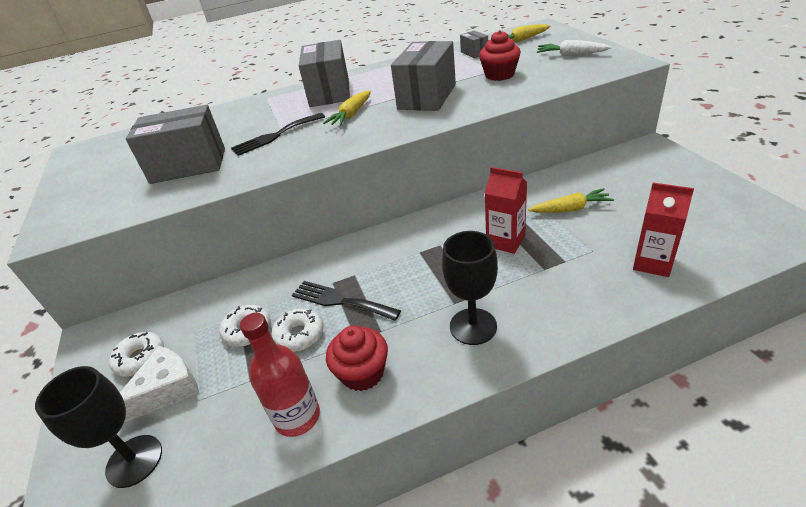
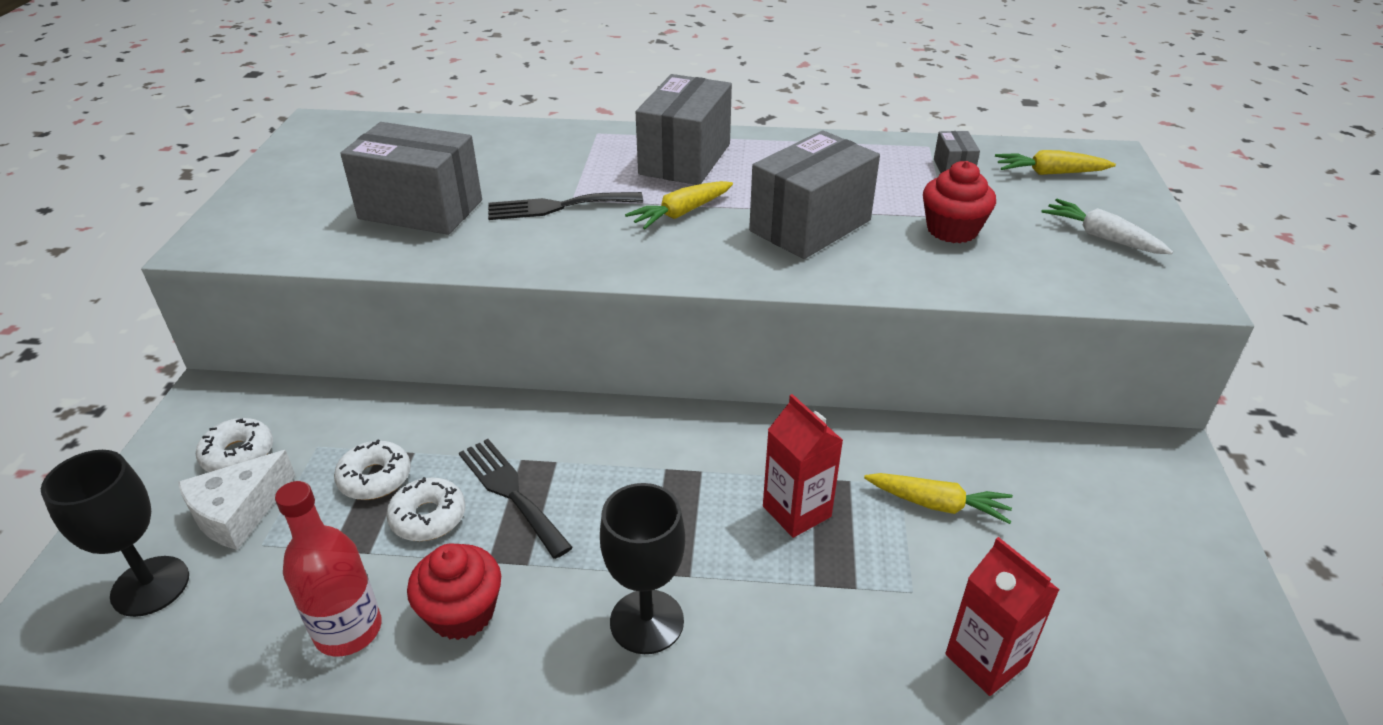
camera: 20 degrees right, 0 degrees up
white cheese [120,346,199,423] -> white cheese turned 150 degrees clockwise [178,450,296,550]

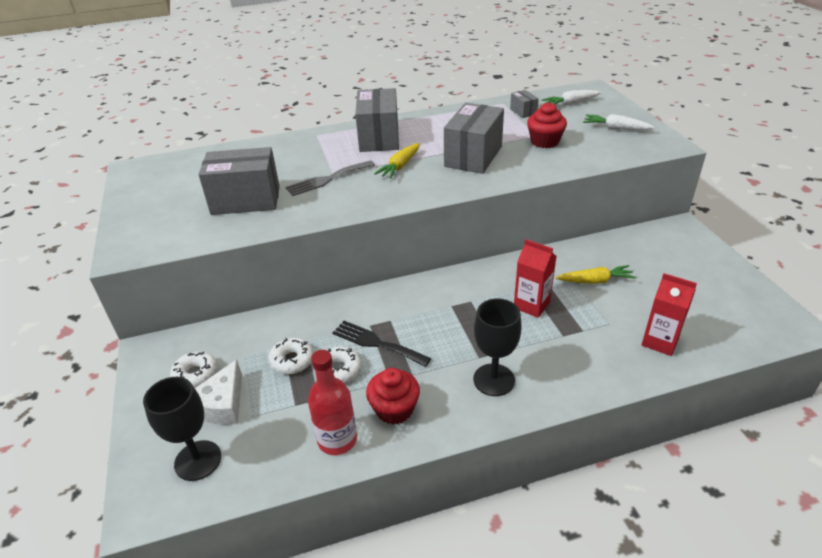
camera: 20 degrees left, 0 degrees up
black fork [488,192,643,220] -> grey fork [286,160,375,196]
yellow carrot [995,150,1116,175] -> white carrot [542,90,601,106]

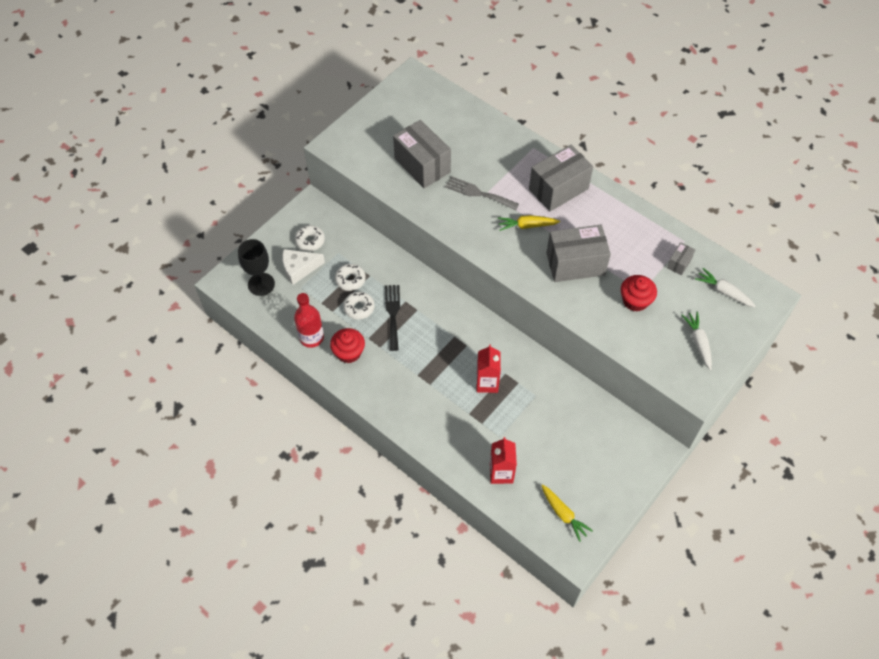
camera: 55 degrees right, 20 degrees up
black goblet [473,298,521,396] -> none
yellow carrot [556,265,636,284] -> yellow carrot moved to [541,485,593,542]

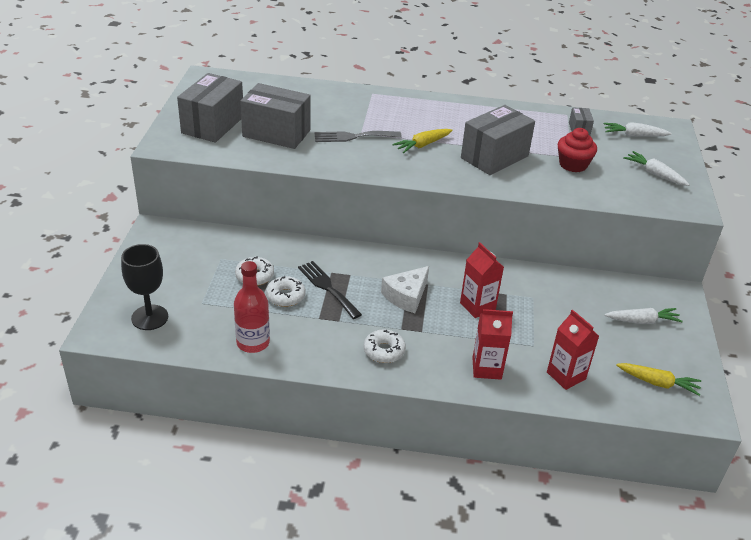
camera: 35 degrees left, 20 degrees down
white cheese [282,249,325,285] -> white cheese moved to [381,266,429,313]
white donut [295,225,325,251] -> white donut moved to [364,329,406,363]
red cupcake [330,328,365,363] -> none
grey box [529,145,593,211] -> grey box moved to [177,73,243,143]
none -> red carton [473,309,513,380]
none -> white carrot [604,308,683,324]

